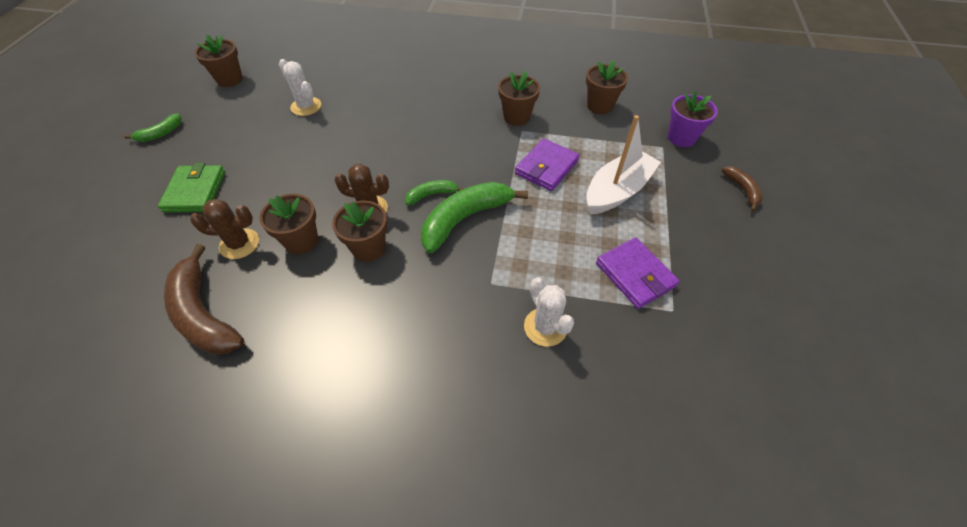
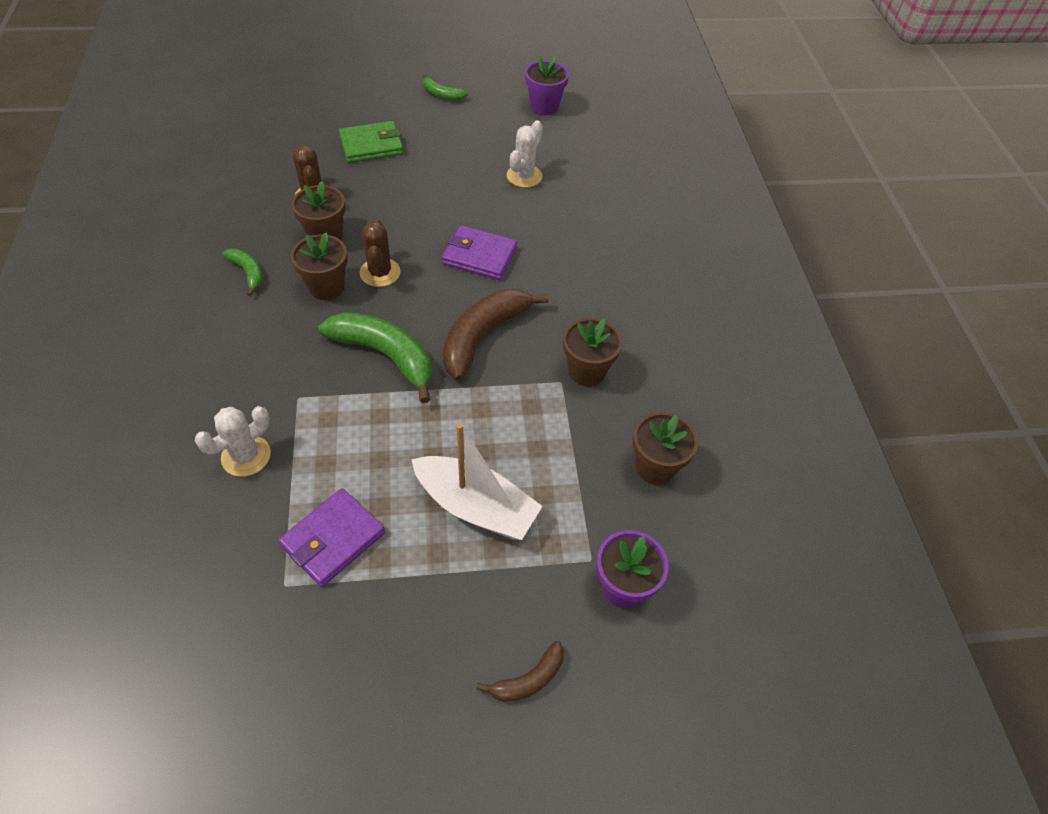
camera: 70 degrees right, 0 degrees up
brown banana [164,244,244,355] -> brown banana moved to [443,289,549,380]
brown flower pot [195,35,243,87] -> purple flower pot [525,56,569,115]
green banana [405,180,463,205] -> green banana moved to [222,249,263,296]
purple wallet [515,138,580,191] -> purple wallet moved to [441,225,517,280]

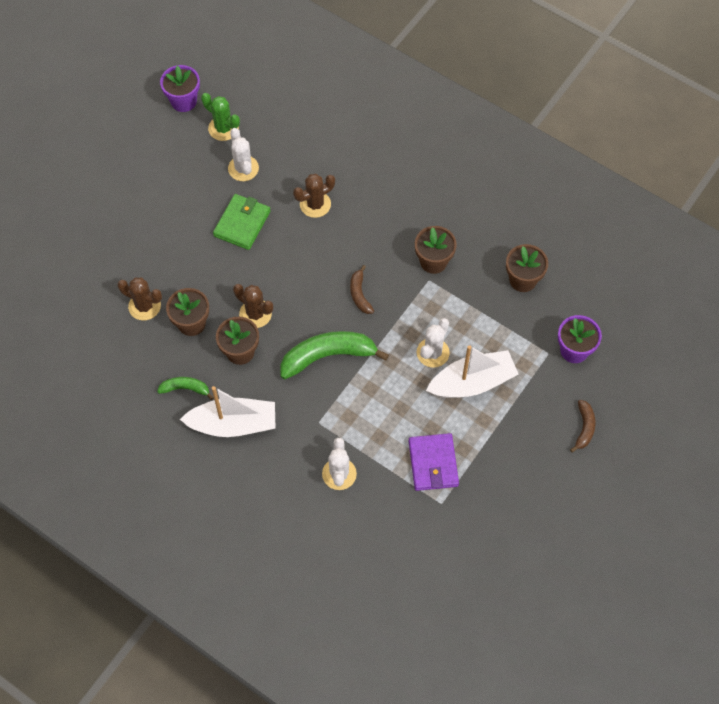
camera: 45 degrees left, 10 degrees up
green wallet [339,121,403,163] -> green wallet moved to [213,194,271,250]
green banana [423,74,468,101] -> none
purple wallet [441,225,517,280] -> none
brown banana [443,289,549,380] -> brown banana [350,265,374,314], size x0.51
none -> white boat [180,386,275,437]
none -> green cactus [201,93,240,141]
none -> brown cactus [293,174,335,218]
none -> white cactus [416,318,450,368]

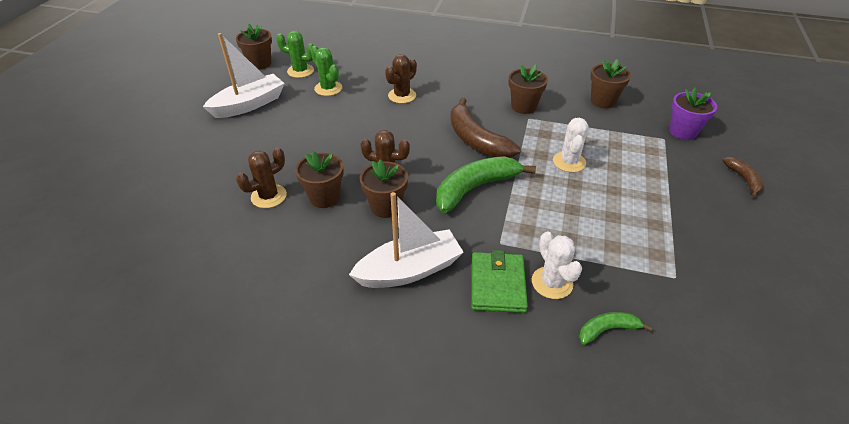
camera: 20 degrees left, 20 degrees down
brown cactus [117,277,162,320] -> brown cactus turned 45 degrees counterclockwise [236,147,287,208]
green banana [157,377,214,400] -> green banana moved to [579,312,652,345]
purple flower pot [160,65,200,112] -> brown flower pot [236,24,272,70]
green wallet [213,194,271,250] -> green wallet moved to [471,250,528,313]
white cactus [228,128,259,181] -> green cactus [311,46,342,96]
brown banana [350,265,374,314] -> brown banana [450,98,520,158], size x1.95
purple wallet [408,433,459,491] -> none
white boat [426,345,519,398] -> white boat moved to [203,33,285,118]

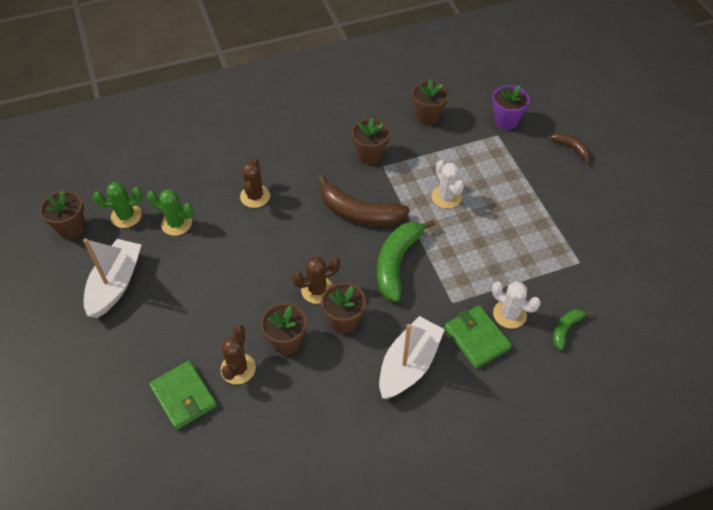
camera: 35 degrees left, 10 degrees up
none -> green wallet [149,360,217,430]

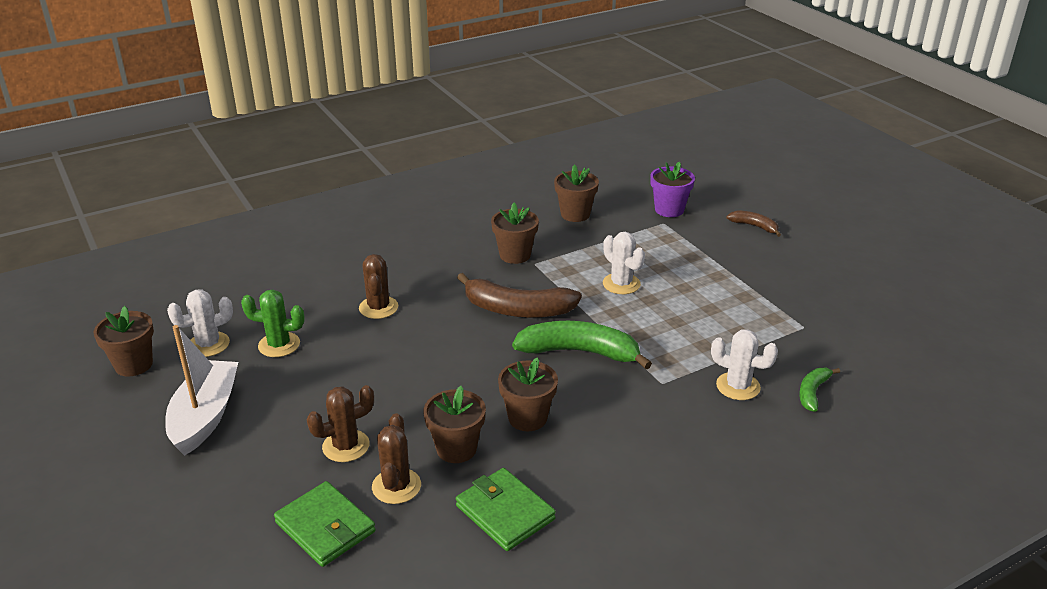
camera: 10 degrees left, 20 degrees down
green cactus [93,182,143,228] -> white cactus [167,289,233,357]
brown cactus [292,257,340,304] -> brown cactus moved to [307,385,374,462]
green banana [377,219,435,302] -> green banana turned 90 degrees clockwise [512,321,652,370]
white boat [379,316,445,399] -> none
green wallet [444,305,512,369] -> green wallet moved to [456,468,556,551]

